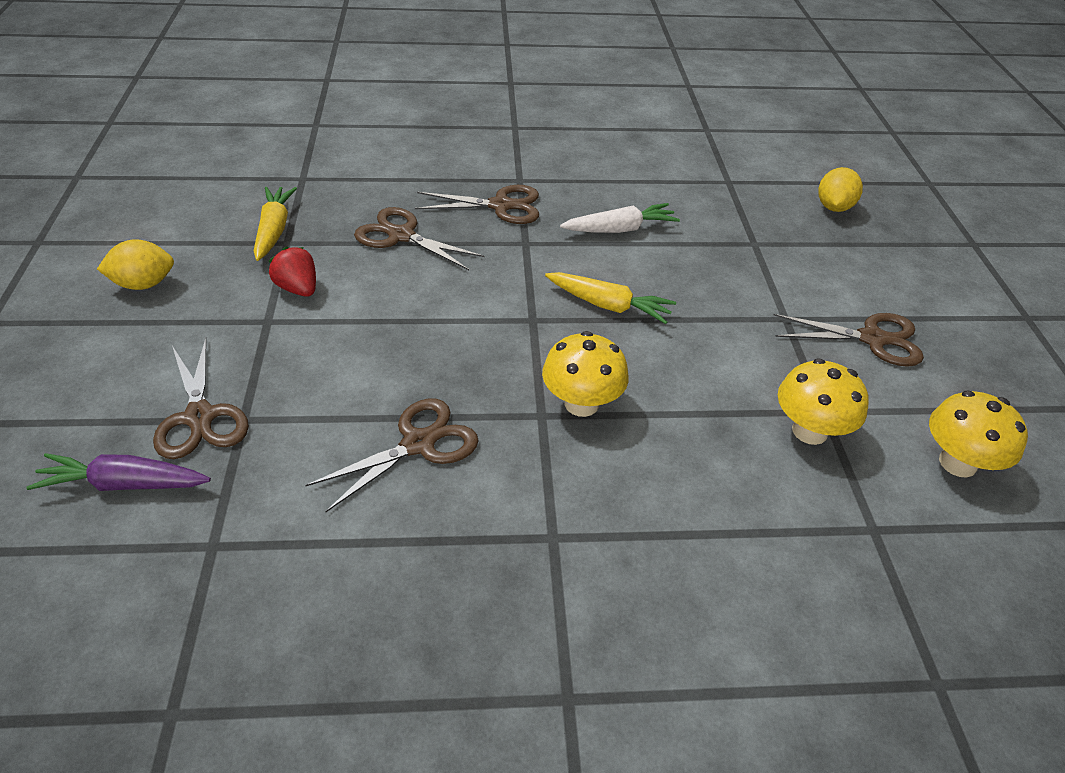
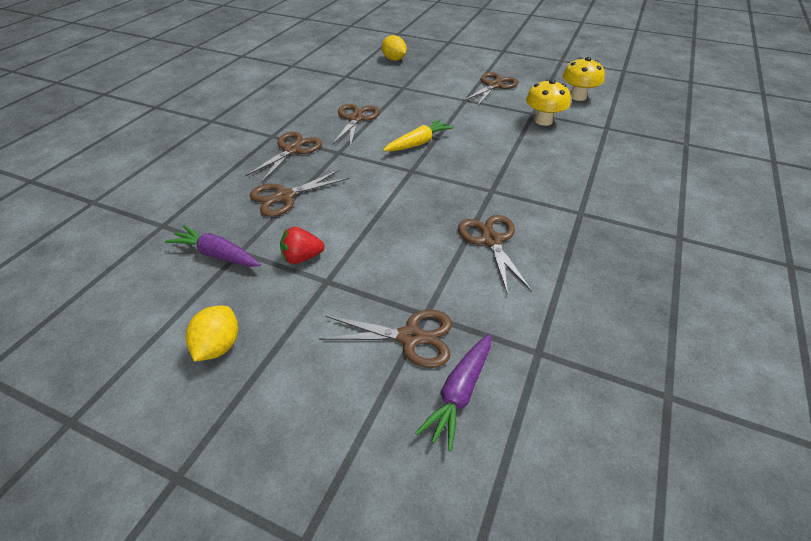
camera: 60 degrees left, 0 degrees up
yellow carrot [254,187,297,261] -> purple carrot [165,225,261,267]
yellow mushroom [542,331,629,417] -> none
white carrot [560,203,680,233] -> brown scissors [332,104,380,148]

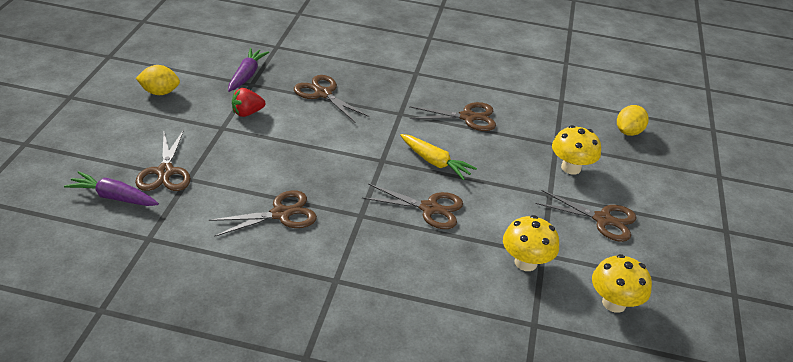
camera: 75 degrees right, 5 degrees down
brown scissors [245,132,322,183] -> brown scissors moved to [362,184,463,229]
red strawberry [280,227,325,264] -> red strawberry turned 90 degrees counterclockwise [232,88,265,117]
none -> yellow mushroom [552,125,601,175]

